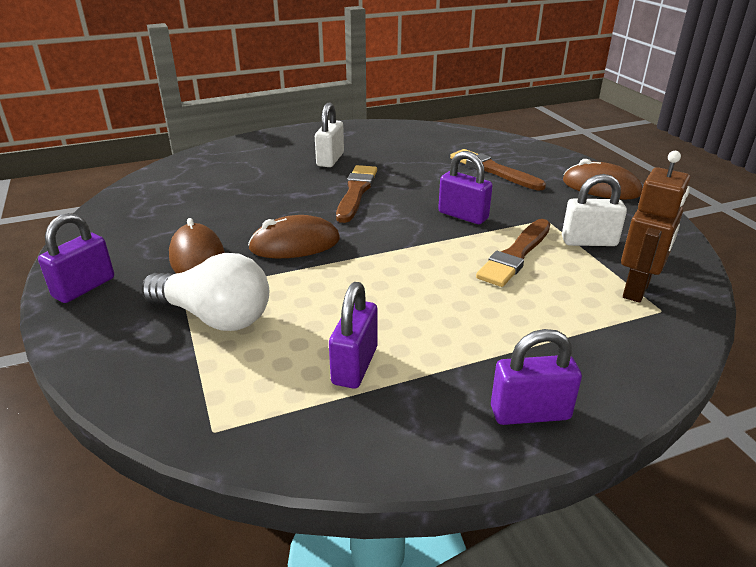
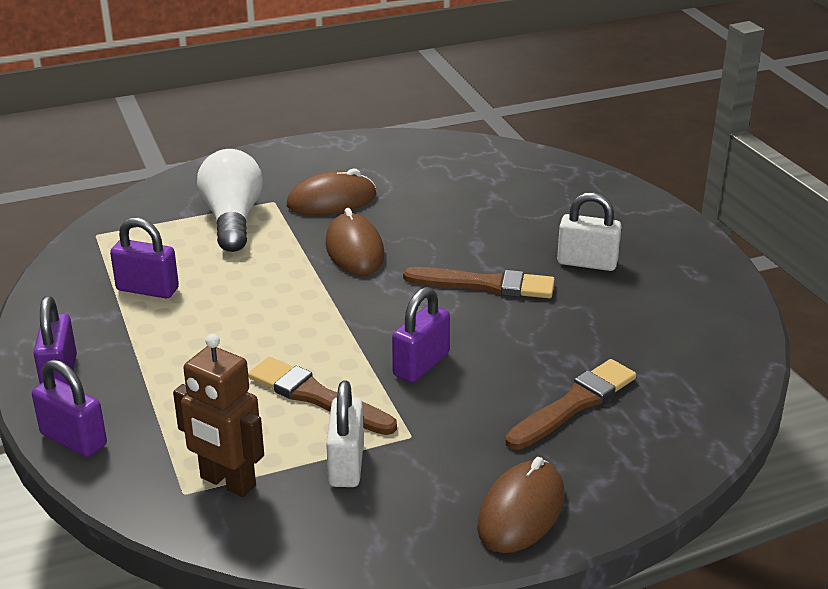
camera: 90 degrees right, 0 degrees up
purple padlock [38,213,114,303] -> purple padlock moved to [32,360,107,457]
white light bulb [142,253,269,331] -> white light bulb turned 150 degrees clockwise [197,149,263,252]

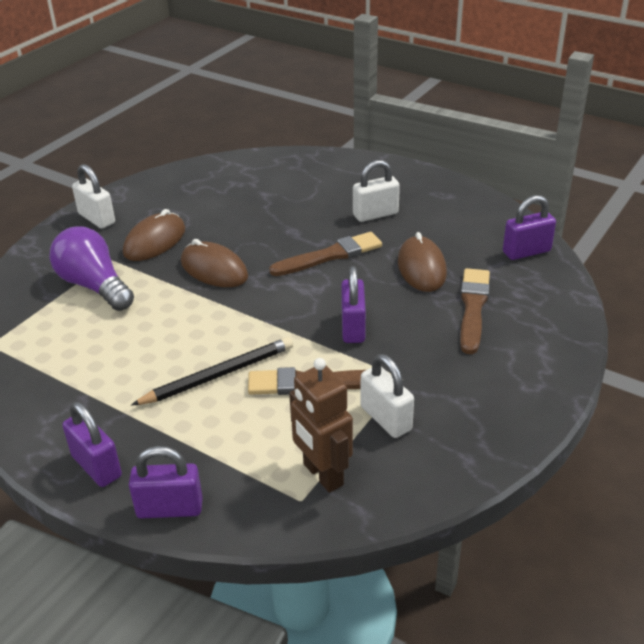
camera: 35 degrees left, 5 degrees up
purple padlock [110,218,179,298] -> purple padlock moved to [503,195,556,260]
brown robot [173,334,264,497] -> brown robot turned 60 degrees clockwise [289,358,353,493]
white light bulb [197,149,263,252] -> purple light bulb [50,226,134,311]
brown mouse [477,457,564,553] -> brown mouse moved to [398,232,447,292]
none -> white padlock [72,164,115,229]
none -> black pencil [131,337,293,406]

